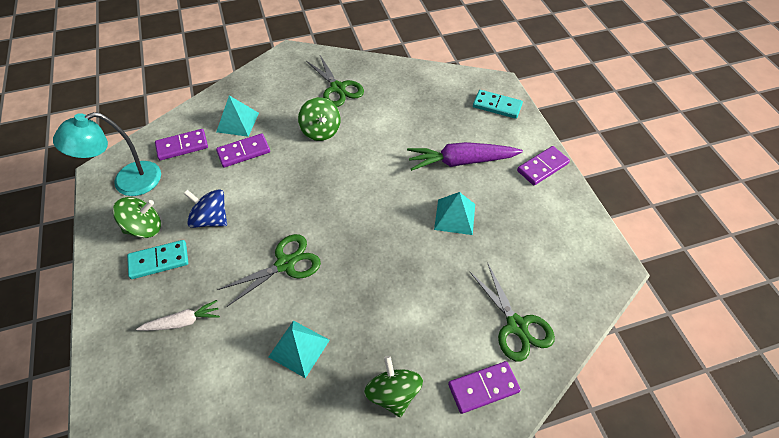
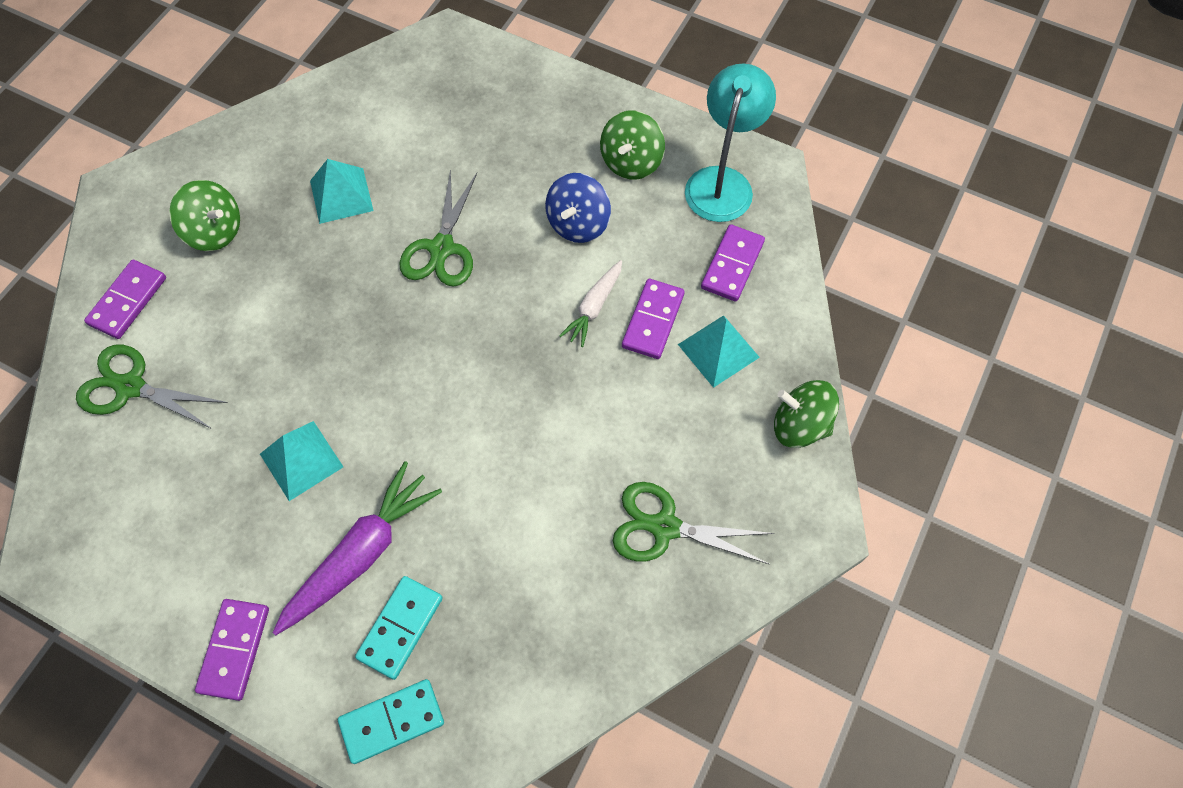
camera: 135 degrees right, 10 degrees up
turquoise domino [127,240,188,279] -> turquoise domino moved to [355,576,443,680]
white carrot [136,300,220,331] -> white carrot moved to [559,260,622,347]
blue spinning top [184,189,227,228] -> blue spinning top turned 135 degrees clockwise [545,173,611,243]
green spinning top [298,97,341,141] -> green spinning top moved to [774,380,839,448]

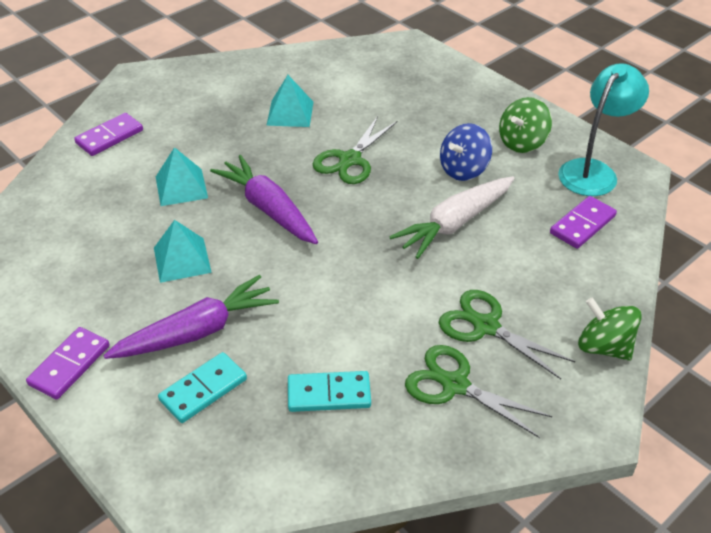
camera: 20 degrees right, 20 degrees down
green scissors [76,345,228,429] -> green scissors moved to [439,290,576,379]
green spinning top [169,180,240,251] -> none
turquoise domino [338,679,444,764] -> turquoise domino moved to [288,371,371,412]
white carrot [559,260,622,347] -> white carrot [389,176,515,259], size x1.75
purple domino [622,279,685,359] -> none
turquoise pyramid [678,315,760,388] -> turquoise pyramid moved to [156,147,208,206]
none -> purple carrot [210,155,318,244]

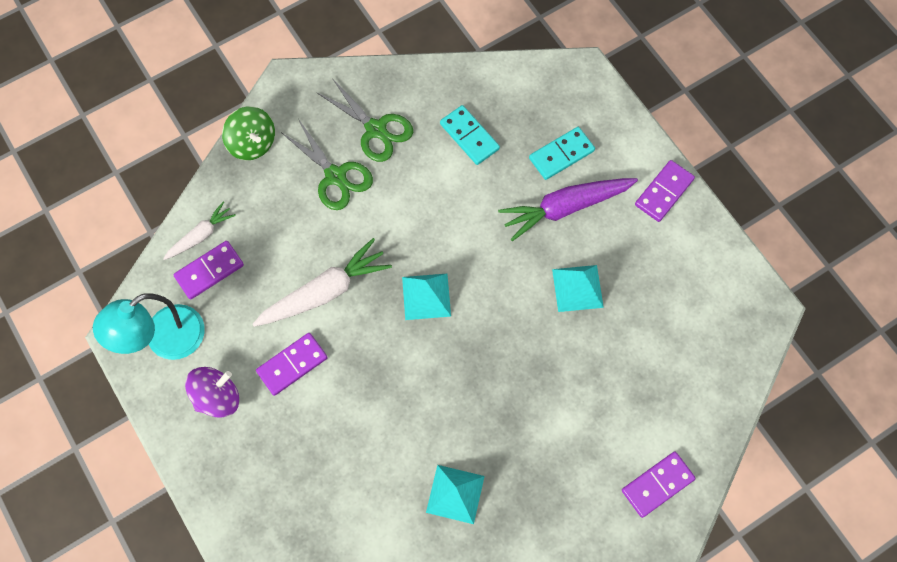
camera: 170 degrees left, 25 degrees up
turquoise pyramid [156,147,208,206] -> turquoise pyramid moved to [402,274,451,320]
purple carrot [210,155,318,244] -> none
turquoise domino [288,371,371,412] -> turquoise domino turned 45 degrees clockwise [440,105,500,165]
green scissors [313,116,398,184] -> none
blue spinning top [440,123,492,181] -> purple domino [256,333,328,396]
green spinning top [499,97,552,153] -> purple spinning top [185,367,239,418]
none -> white carrot [163,202,236,260]

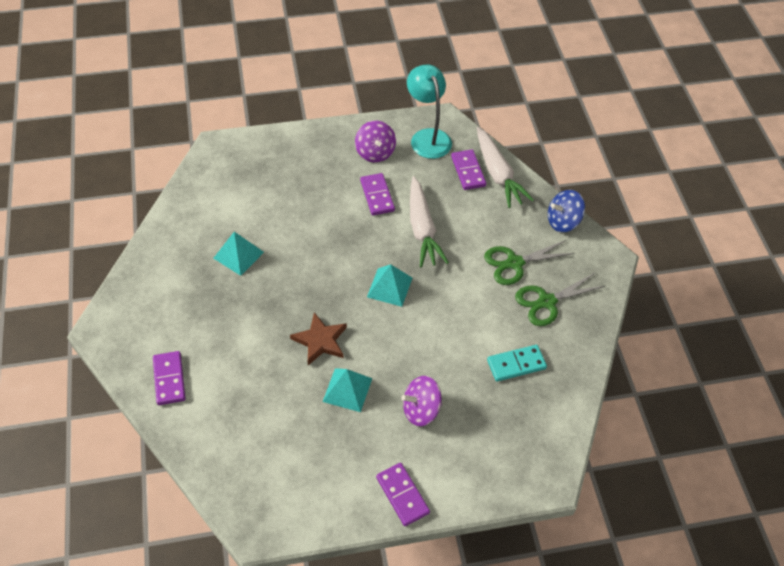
camera: 110 degrees right, 15 degrees down
white carrot [163,202,236,260] -> white carrot [477,127,534,208], size x1.75
green spinning top [222,106,275,160] -> blue spinning top [548,190,585,232]
purple carrot [498,178,638,241] -> purple spinning top [401,376,442,426]
turquoise domino [529,127,595,180] -> none
none -> brown star [290,312,347,365]

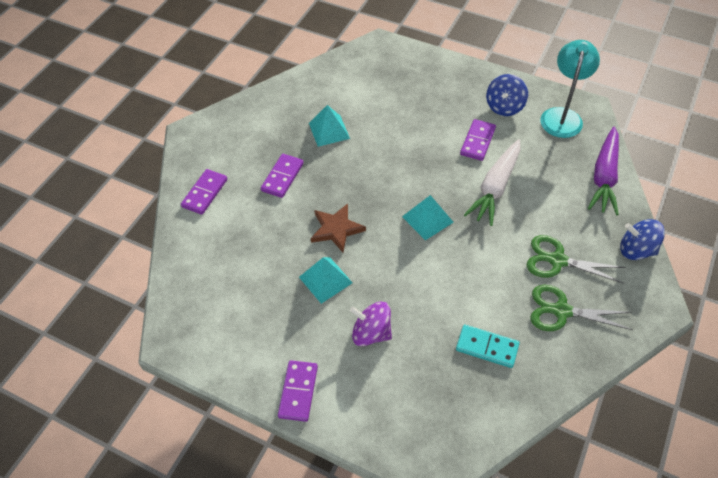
camera: 40 degrees right, 0 degrees up
purple spinning top [355,121,396,163] -> blue spinning top [486,74,528,116]
purple domino [451,149,486,190] -> purple domino moved to [261,154,304,198]
white carrot [477,127,534,208] -> purple carrot [588,127,619,215]

